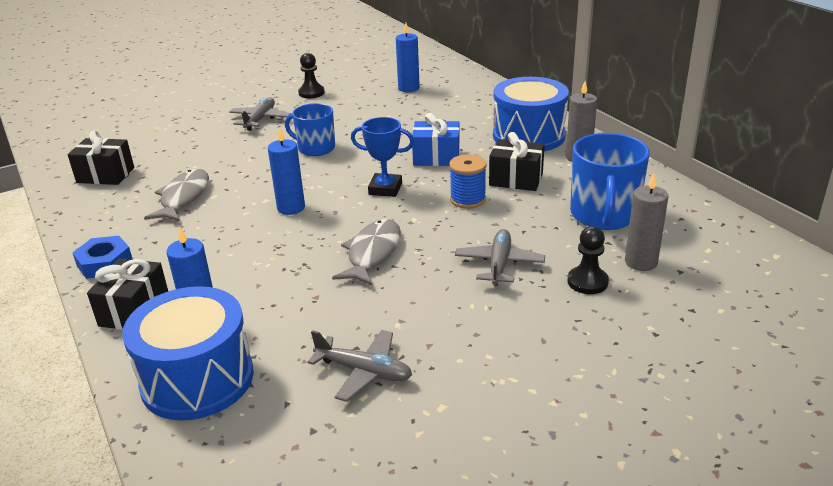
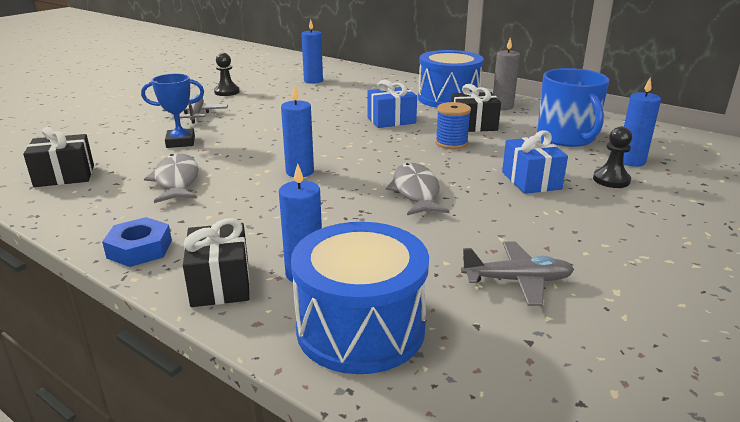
camera: 25 degrees left, 5 degrees down
blue mug [285,103,335,156] -> none
blue trophy [351,117,414,197] -> blue trophy moved to [141,74,204,148]
grey plane [455,229,545,286] -> blue gift [502,130,568,194]
grey candle [625,174,668,271] -> blue candle [623,78,661,167]

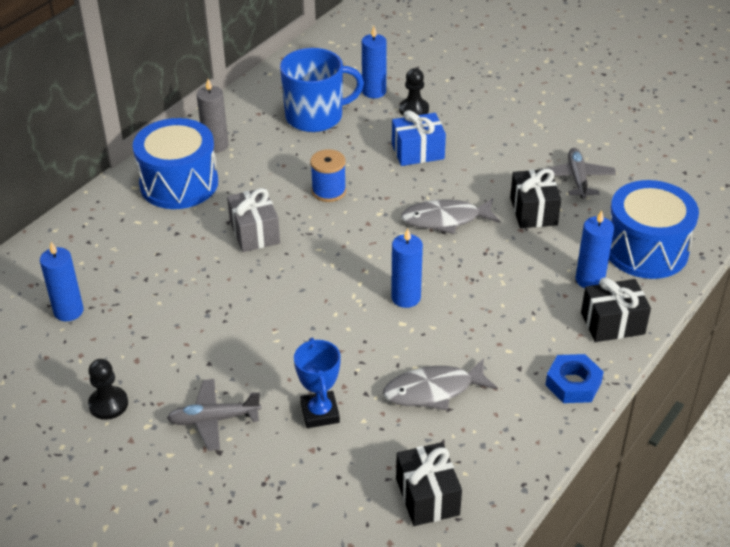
camera: 90 degrees left, 15 degrees up
blue gift [367,80,417,128] -> grey gift [227,188,280,252]
black gift [451,84,501,132] -> black gift moved to [510,169,561,228]

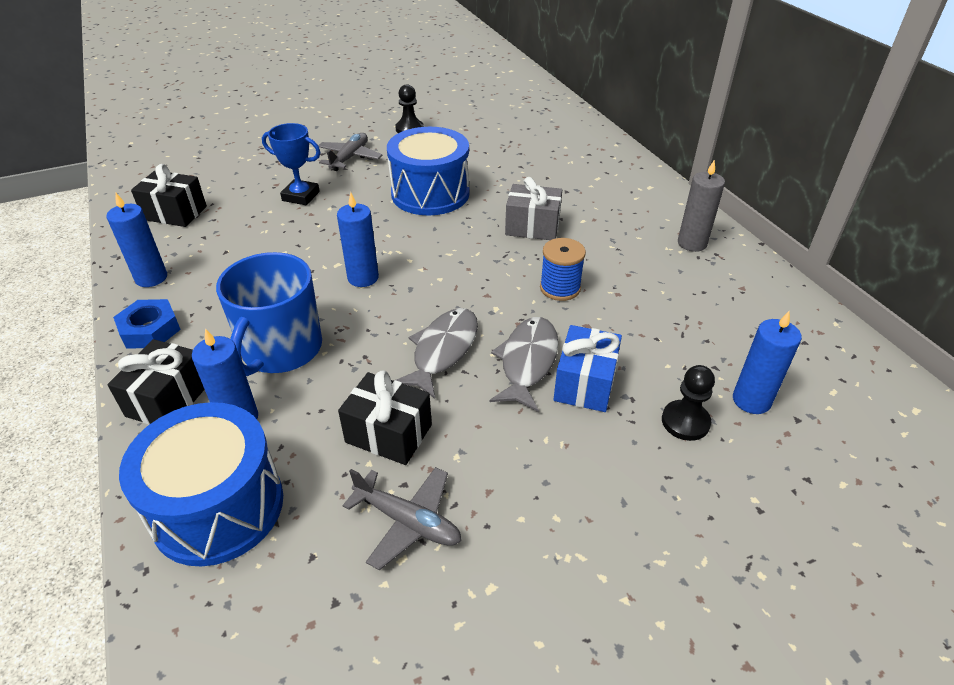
camera: 120 degrees right, 0 degrees up
blue candle [40,242,84,321] -> blue candle moved to [106,192,167,287]
blue drum [133,118,218,209] -> blue drum moved to [387,127,470,215]
blue mug [280,48,364,132] -> blue mug moved to [216,252,322,376]
grey fish [383,358,498,411] -> grey fish moved to [490,317,558,412]

